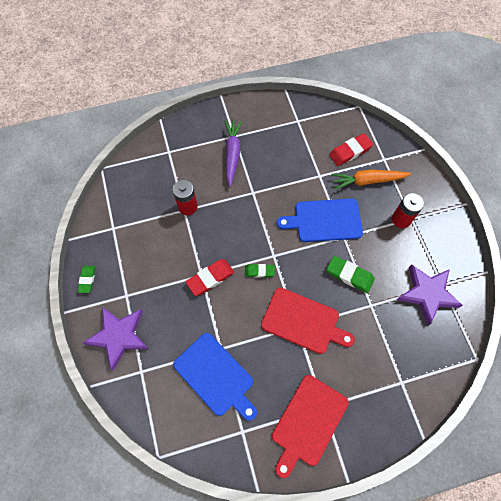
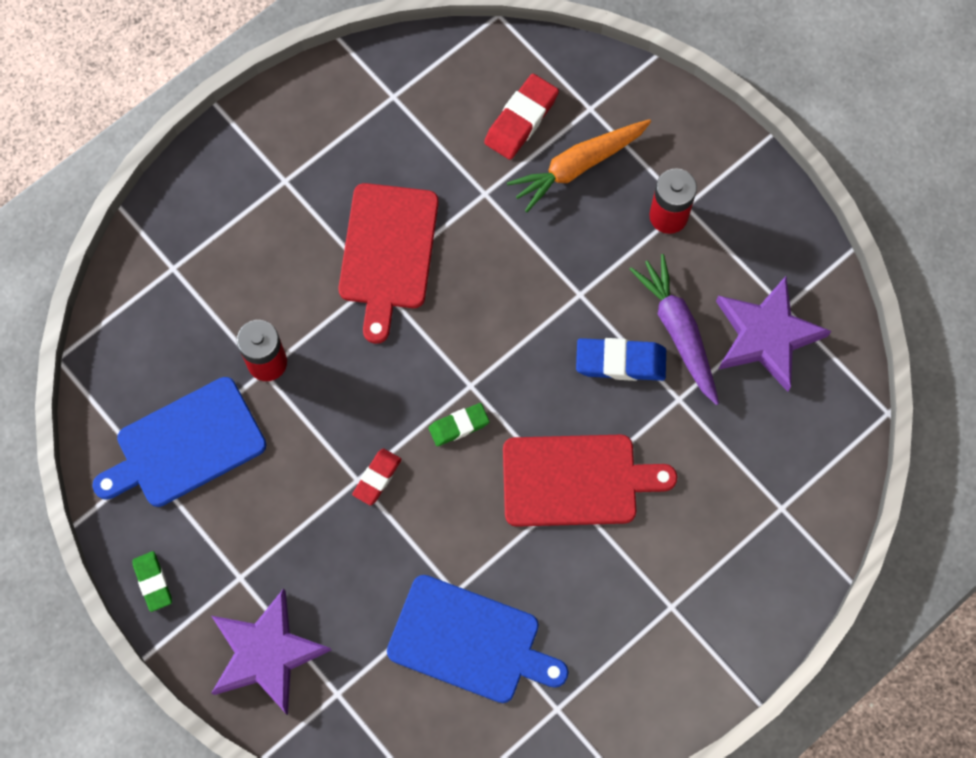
camera: 25 degrees left, 5 degrees up
red eraser [186,259,234,296] -> red eraser [352,448,402,506], size x0.64
purple carrot [224,120,242,187] -> purple carrot moved to [629,254,719,405]
red cutting board [272,375,349,478] -> red cutting board moved to [338,183,439,344]
blue cutting board [277,199,363,242] -> blue cutting board moved to [92,377,266,507]
green eraser [327,256,375,293] -> blue eraser [576,338,666,381]

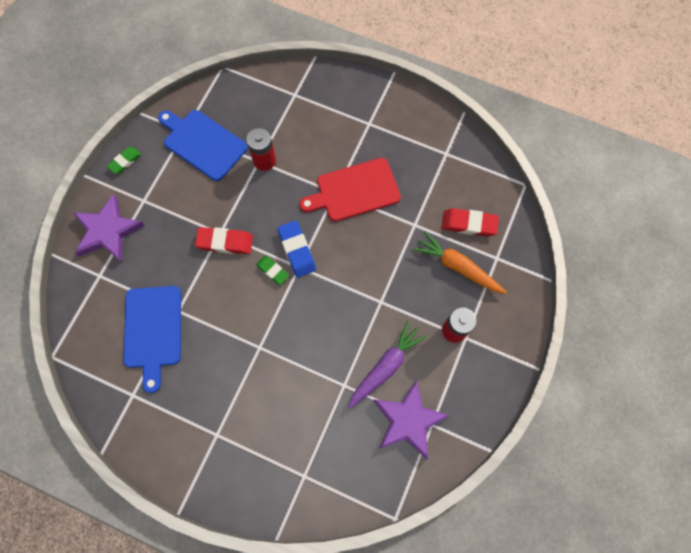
camera: 65 degrees right, 0 degrees up
red eraser [352,448,402,506] -> red eraser [195,227,253,254], size x1.57
red cutting board [503,435,677,527] -> none
blue eraser [576,338,666,381] -> blue eraser moved to [278,220,316,278]

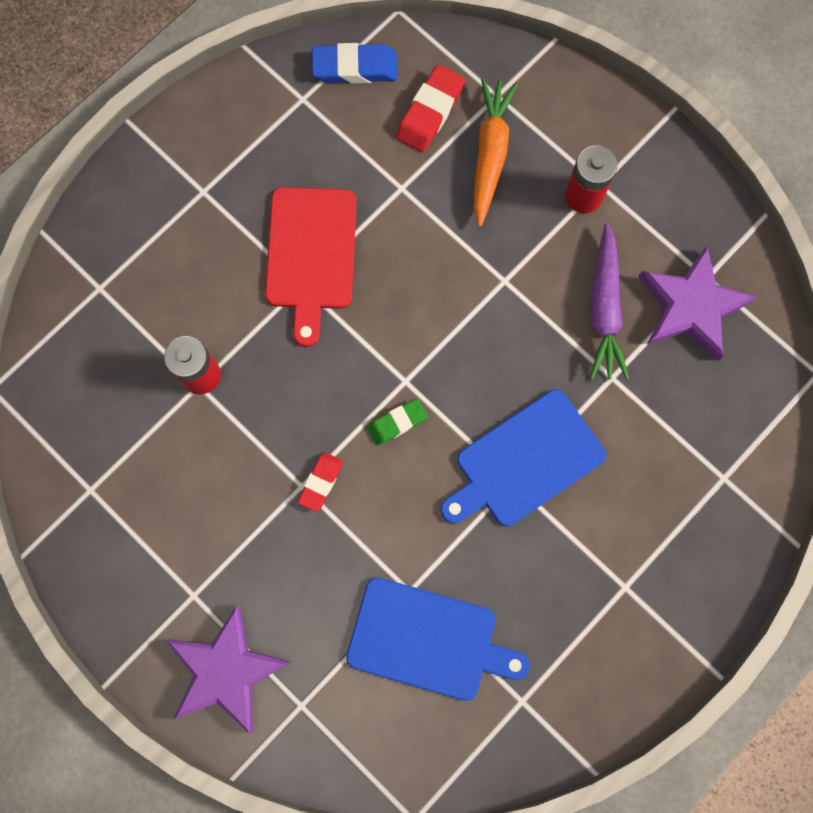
camera: 70 degrees left, 5 degrees up
green eraser [107,147,141,174] -> none
blue cutting board [158,110,248,181] -> blue cutting board moved to [440,390,606,526]
red eraser [195,227,253,254] -> red eraser [297,452,343,512], size x0.64
blue eraser [278,220,316,278] -> blue eraser moved to [312,43,397,84]
purple carrot [348,321,427,409] -> purple carrot turned 150 degrees counterclockwise [590,223,629,380]
orange carrot [413,231,507,294] -> orange carrot turned 135 degrees clockwise [474,78,518,227]

